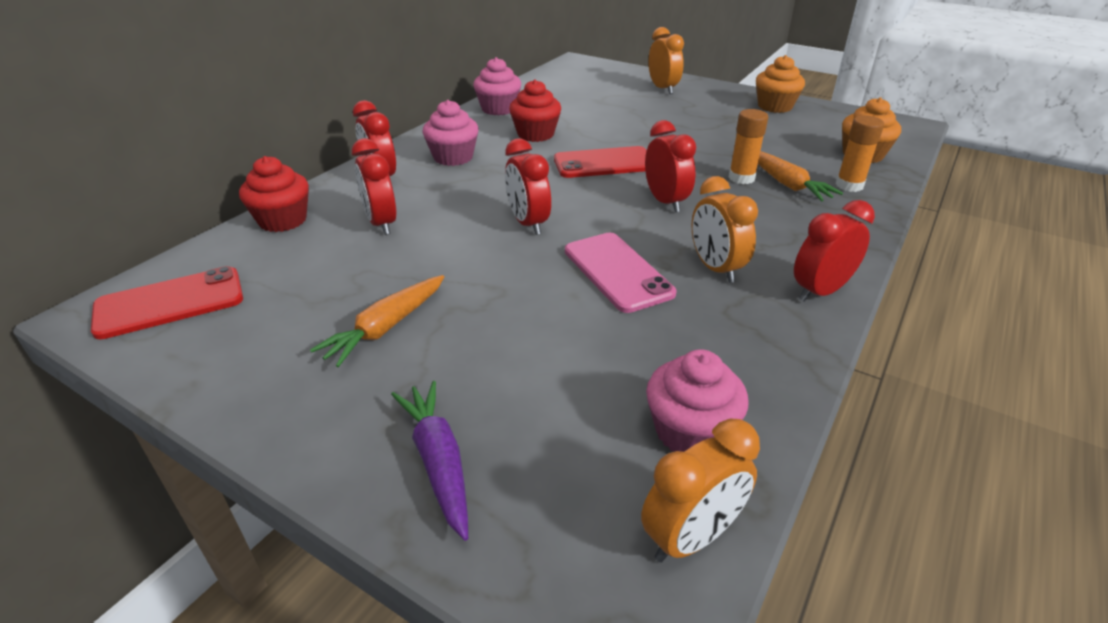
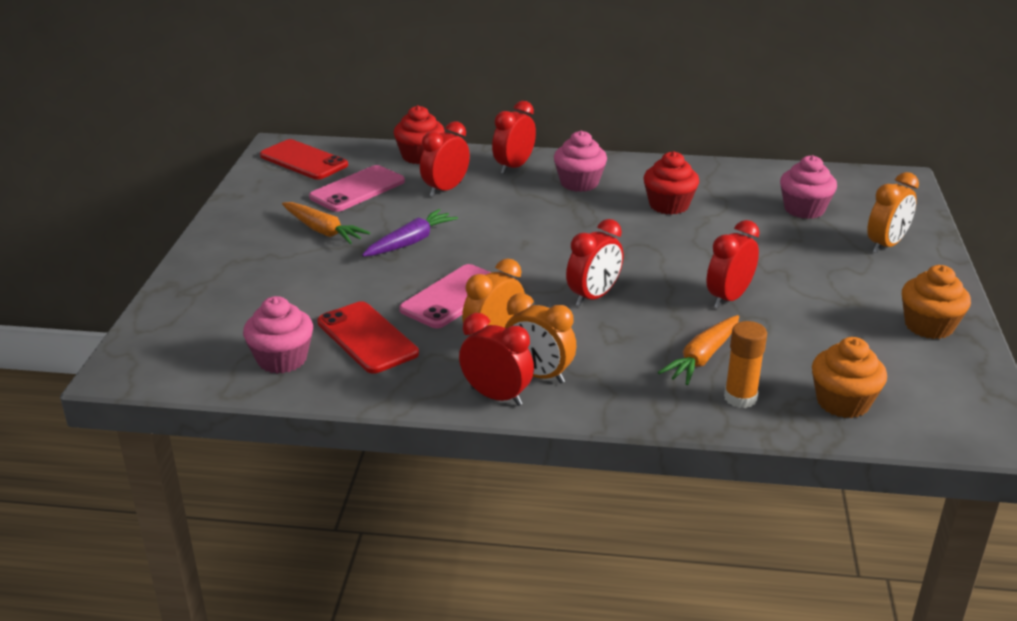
camera: 65 degrees right, 5 degrees down
orange carrot [310,275,444,367] -> orange carrot turned 150 degrees counterclockwise [282,202,370,244]
purple carrot [391,381,468,541] -> purple carrot moved to [362,209,458,257]
pink cupcake [473,57,521,116] -> pink cupcake moved to [780,155,837,219]
red clock [505,138,551,235] -> red clock moved to [706,220,760,308]
red phone [554,146,647,178] -> red phone moved to [317,301,419,374]
orange clock [641,418,760,562] -> orange clock moved to [505,293,577,384]
orange glue stick [728,109,768,184] -> none
none -> pink phone [309,165,405,212]

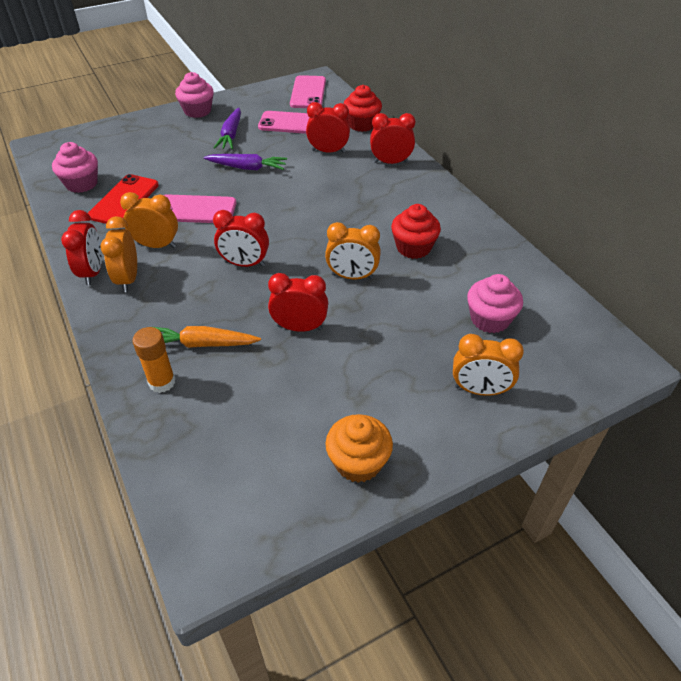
camera: 55 degrees right, 15 degrees up
red phone [260,139,348,180] -> pink phone [290,75,326,108]
orange carrot [282,202,370,244] -> purple carrot [214,108,241,149]
pink cupcake [554,131,607,192] -> pink cupcake moved to [175,72,214,118]
orange cupcake [812,337,887,418] -> none
none -> orange clock [325,222,381,279]

